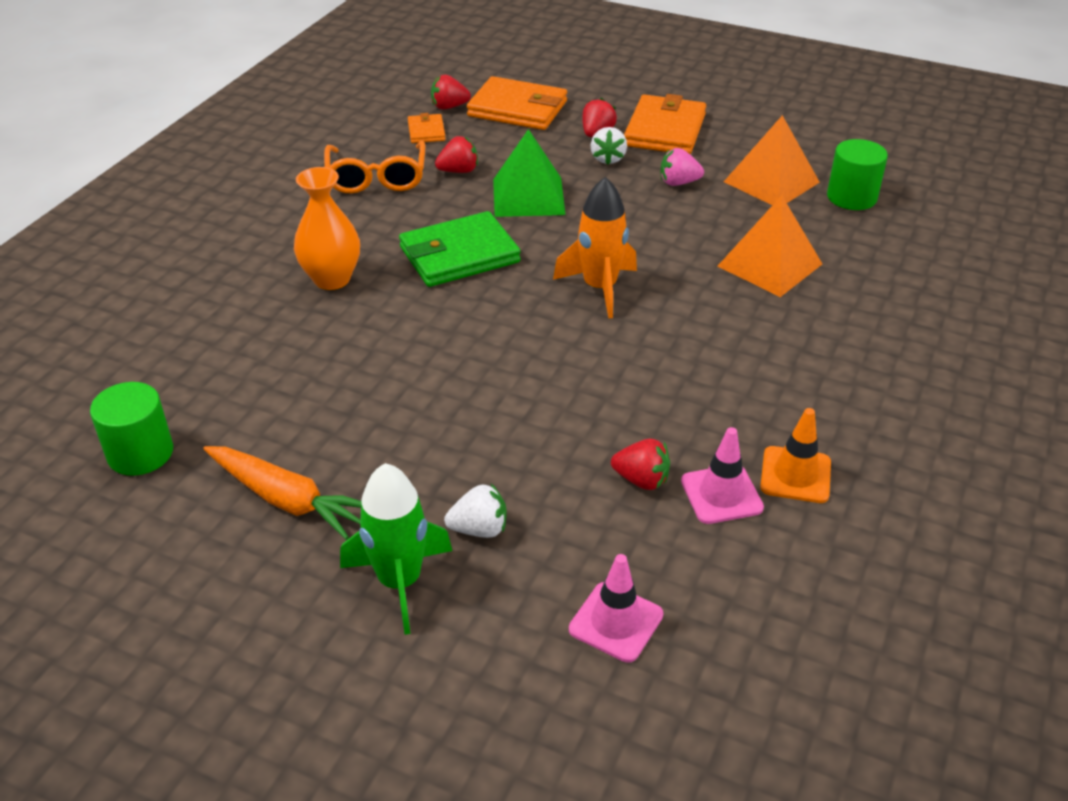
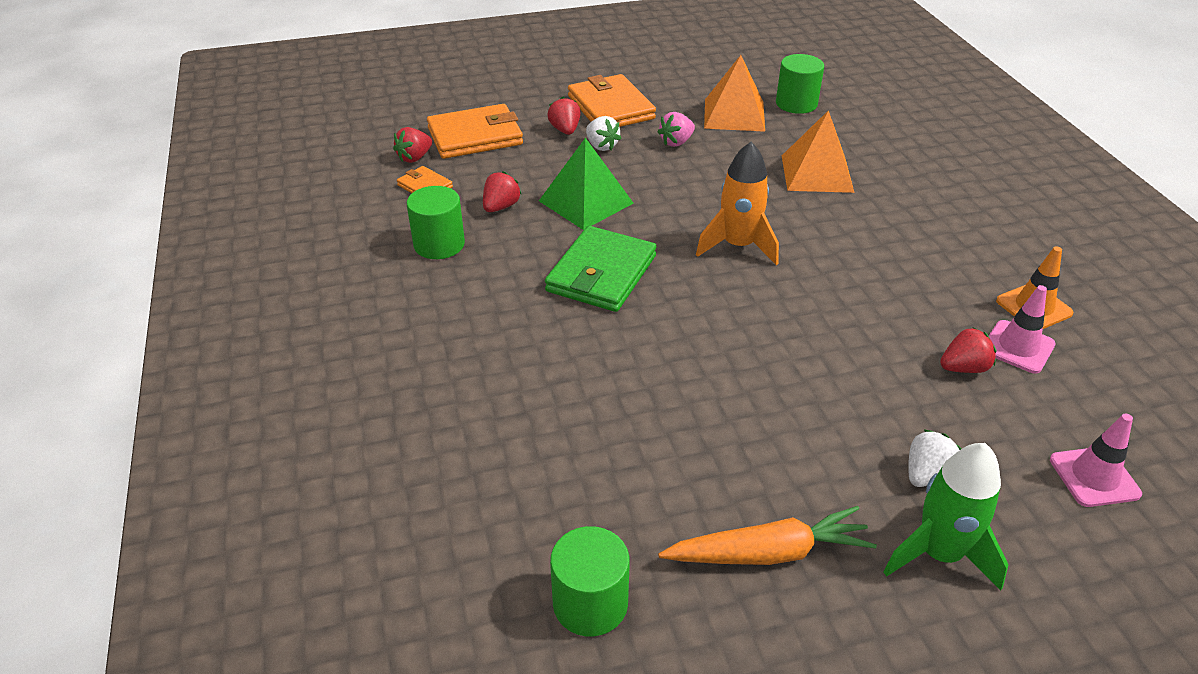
camera: 40 degrees left, 0 degrees up
orange vase [294,167,360,290] -> none
orange glasses [324,141,425,194] -> green cylinder [407,186,465,259]

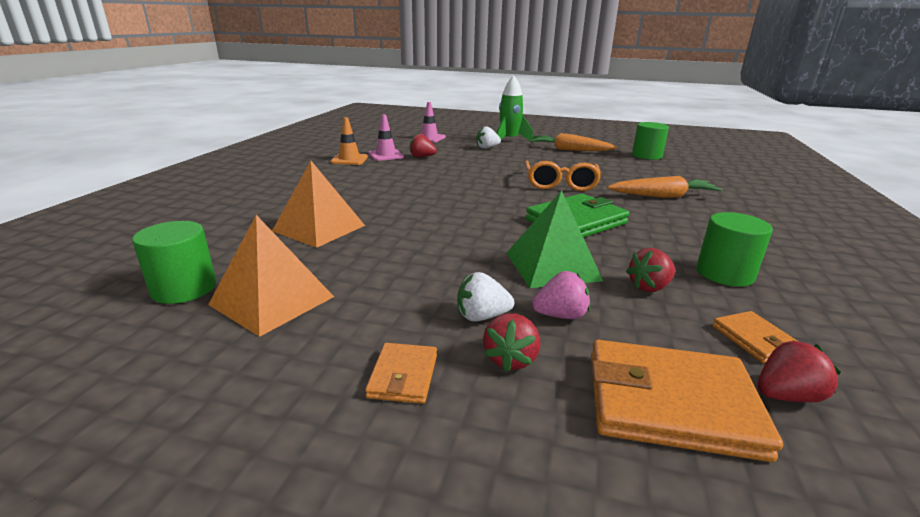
camera: 150 degrees left, 15 degrees down
orange wallet [568,74,656,127] -> orange wallet [365,343,437,404], size x0.51
white strawberry [586,116,621,151] -> white strawberry turned 90 degrees counterclockwise [457,272,514,322]
pink strawberry [658,112,695,147] -> pink strawberry moved to [532,271,590,319]
orange rocket [696,142,779,265] -> none
none -> orange glasses [525,160,602,191]
none -> orange carrot [607,176,722,198]

